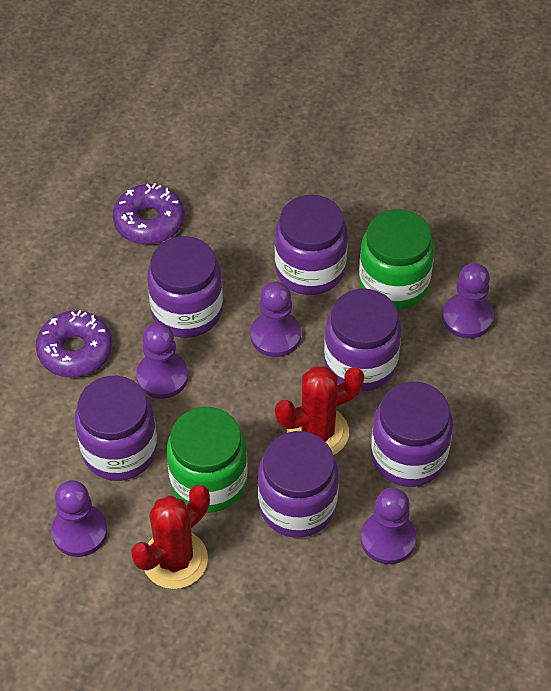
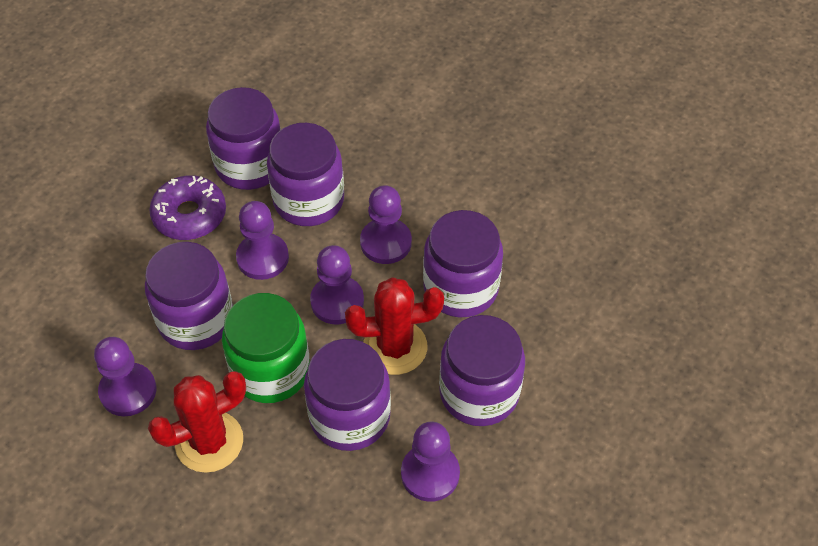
camera: 15 degrees right, 0 degrees up
purple donut [113,183,184,244] -> none
purple jar [275,195,348,295] -> purple jar moved to [206,87,281,190]
green jar [359,209,434,310] -> none
purple pawn [442,263,493,339] -> purple pawn moved to [310,245,364,324]

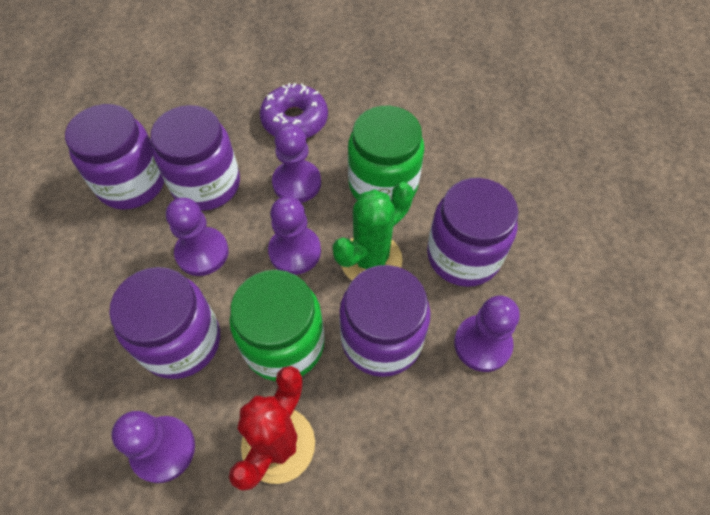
camera: 35 degrees left, 5 degrees up
purple donut [149,175,226,240] -> purple donut moved to [260,83,328,138]
red cactus [345,277,444,375] -> green cactus [333,182,414,280]
purple jar [423,210,503,317] -> green jar [348,106,424,200]

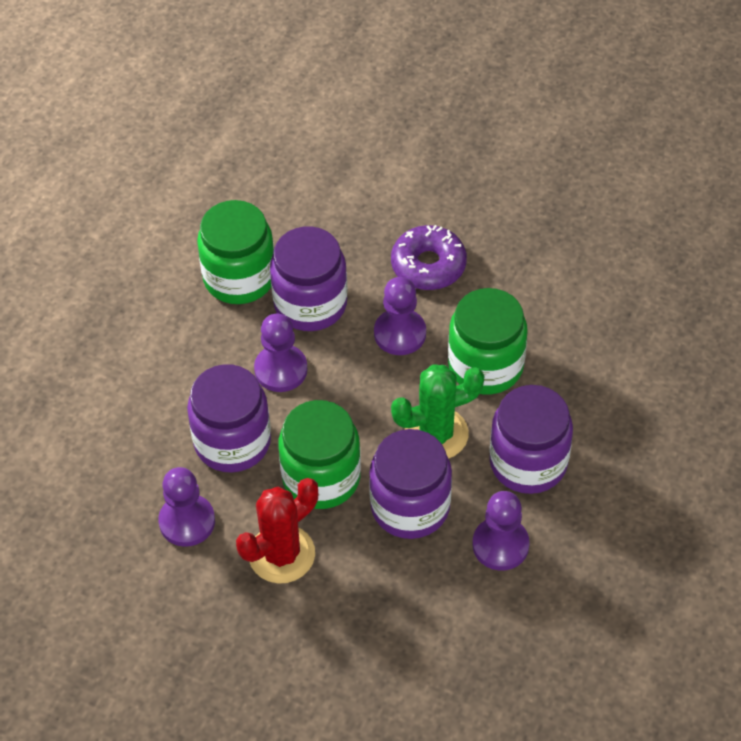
camera: 25 degrees right, 5 degrees down
purple jar [65,104,165,210] -> green jar [197,200,274,304]
purple pawn [268,196,321,275] -> none

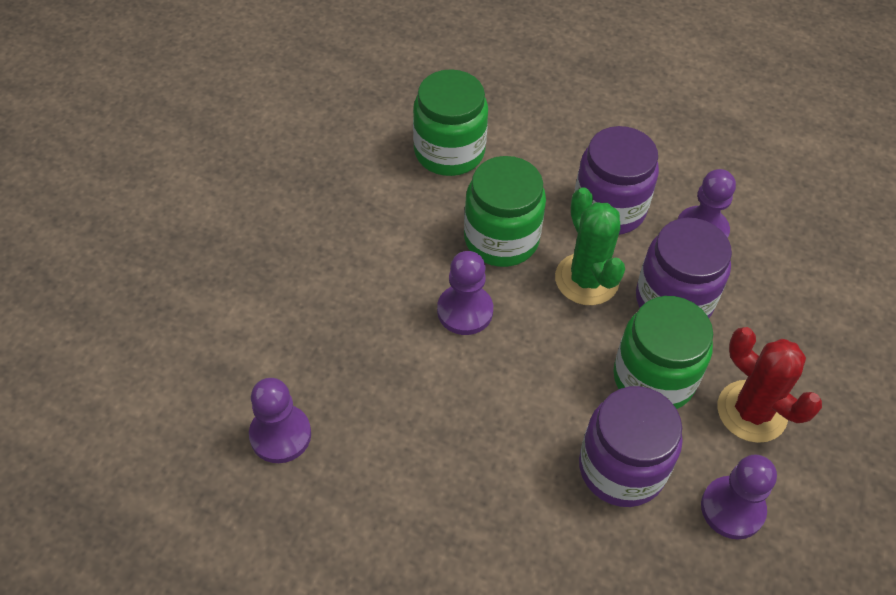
camera: 95 degrees left, 0 degrees up
green jar [197,200,274,304] -> green jar moved to [413,69,488,176]
purple pawn [254,313,308,392] -> purple pawn moved to [249,378,311,463]
purple jar [270,226,348,331] -> none
purple donut [391,225,467,290] -> none

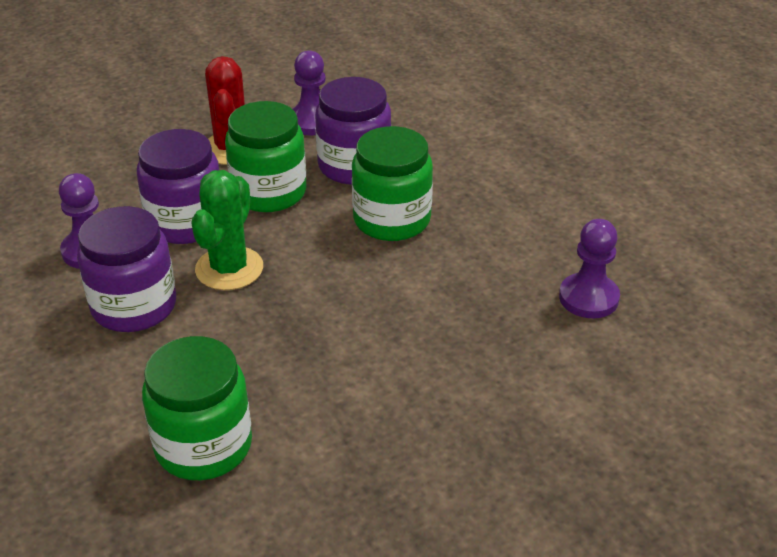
camera: 140 degrees left, 15 degrees down
purple pawn [437,251,493,335] -> none
green jar [464,156,546,267] -> green jar moved to [352,126,433,241]

